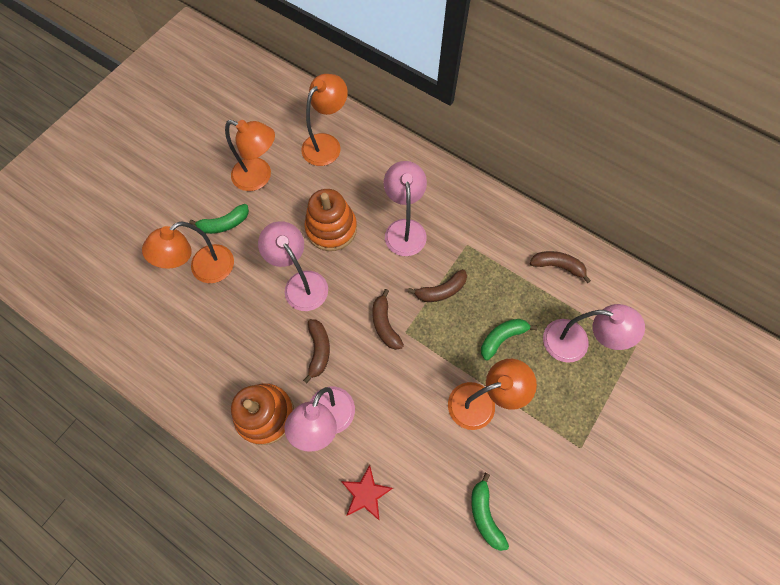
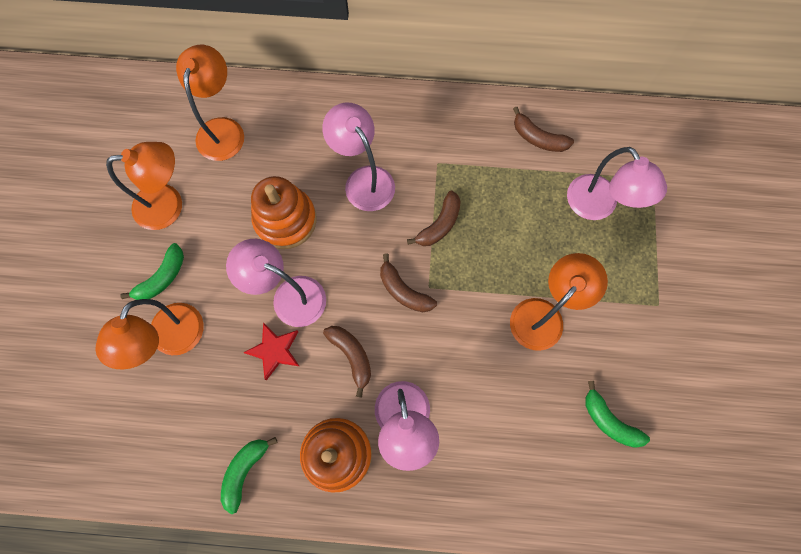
camera: 30 degrees left, 5 degrees up
red star [341,465,393,520] -> red star moved to [243,323,299,380]
green banana [481,319,538,360] -> green banana moved to [221,437,277,514]
brown banana [530,251,591,283] -> brown banana turned 135 degrees counterclockwise [513,107,574,152]
pink lamp [543,304,645,363] -> pink lamp turned 75 degrees clockwise [567,147,667,220]

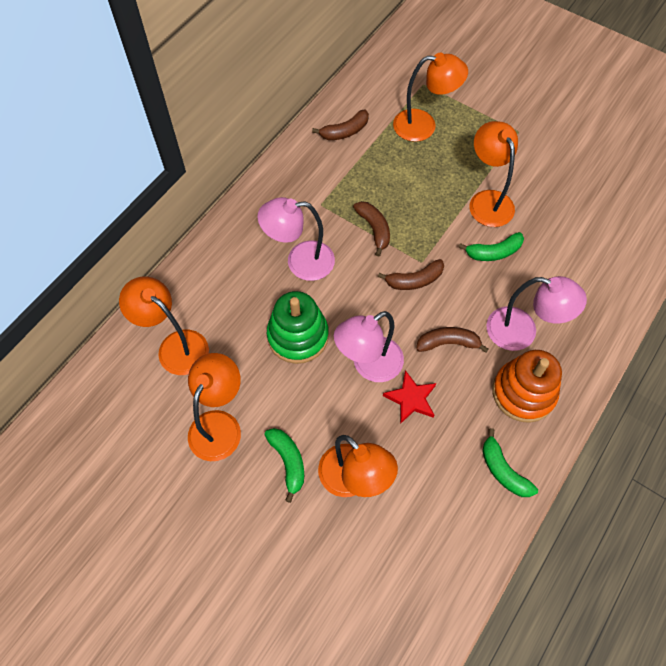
camera: 60 degrees left, 10 degrees down
orange stacking toy [251,176,317,249] -> green stacking toy [267,291,329,364]
pink lamp [567,147,667,220] -> orange lamp [393,52,468,142]
green banana [585,381,650,447] -> green banana moved to [458,232,524,261]

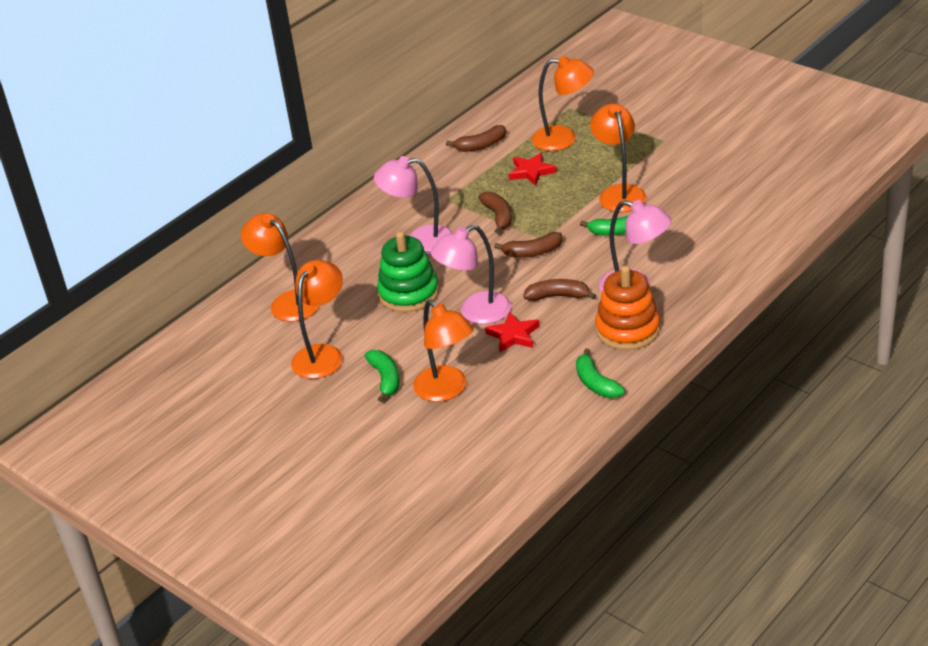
camera: 10 degrees right, 25 degrees down
none -> red star [509,153,557,186]

